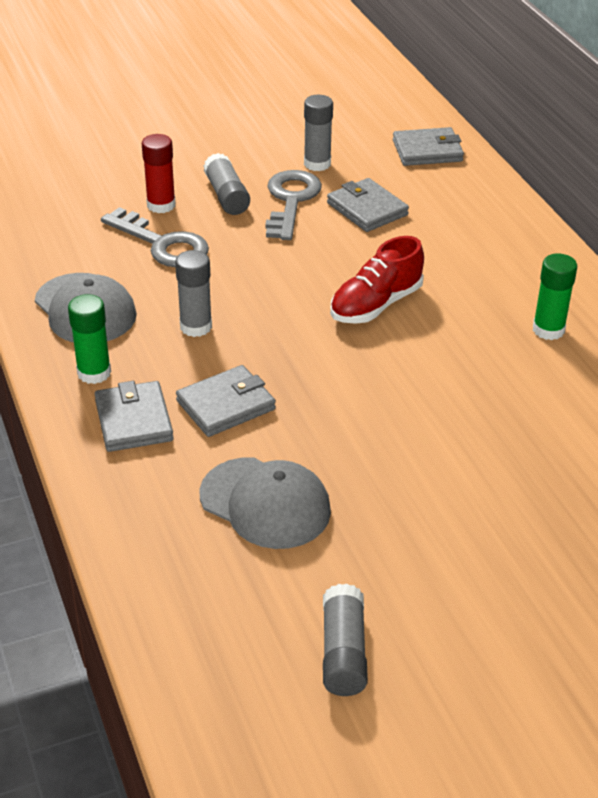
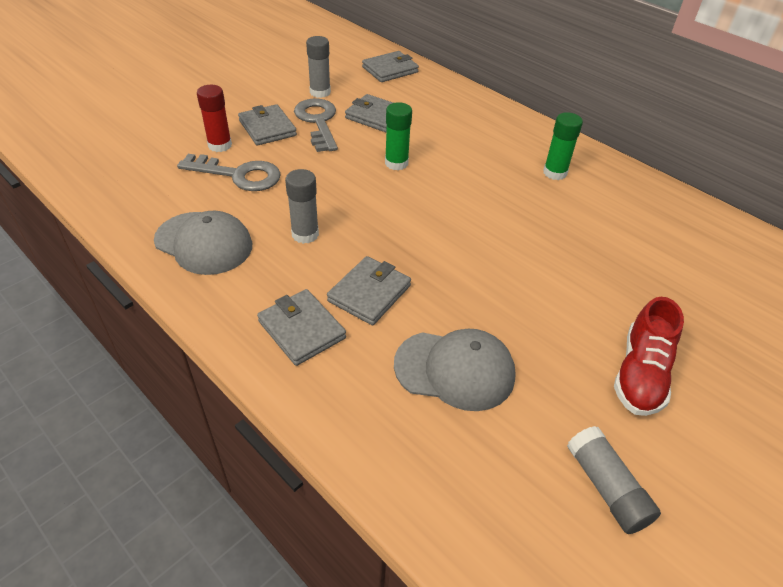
camera: 25 degrees left, 5 degrees up
green glue stick [68,294,111,384] -> green glue stick moved to [385,102,412,170]
grey glue stick [203,153,250,215] -> grey wallet [238,104,297,145]
red shoe [330,236,424,324] -> red shoe moved to [614,297,684,416]

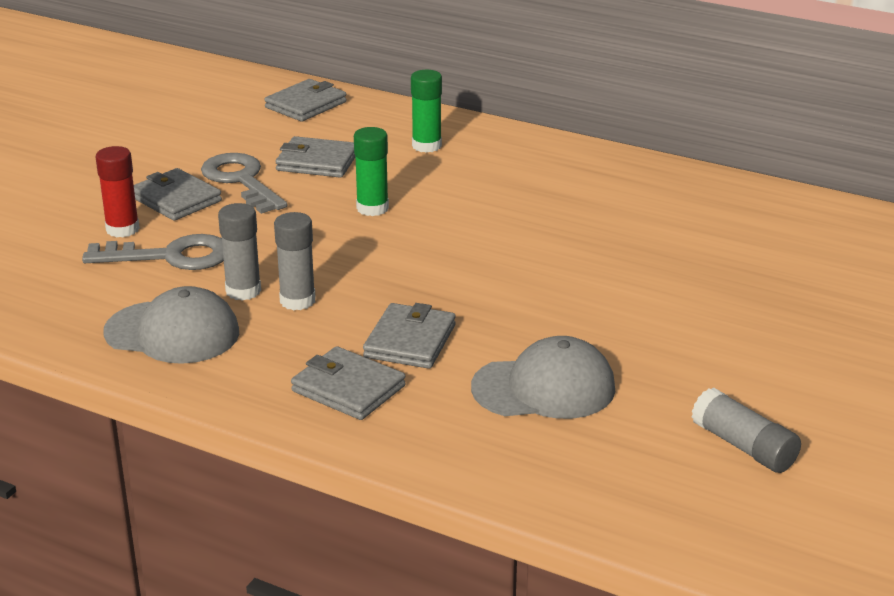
camera: 15 degrees left, 15 degrees down
grey glue stick [306,36,331,98] -> grey glue stick moved to [218,203,261,301]
green glue stick [543,112,583,180] -> green glue stick moved to [411,70,442,153]
red shoe [614,297,684,416] -> none

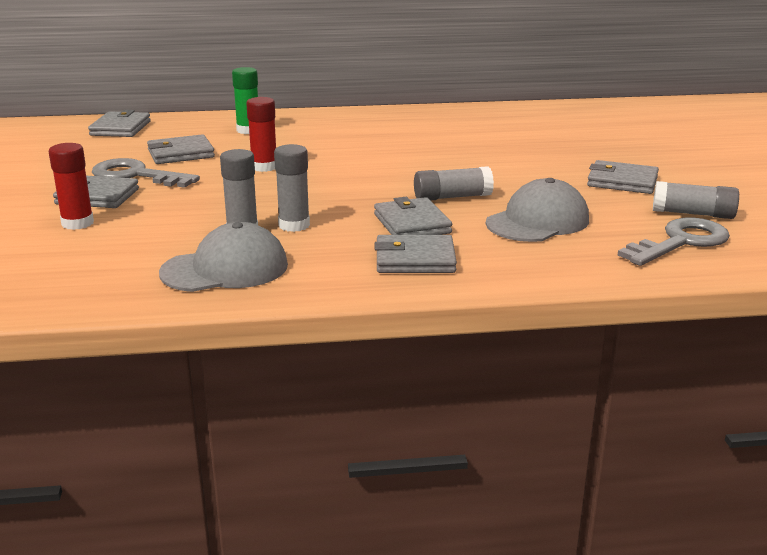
camera: 35 degrees left, 5 degrees down
grey key [82,234,224,270] -> grey key moved to [617,218,730,266]
green glue stick [354,127,389,216] -> red glue stick [246,97,276,172]
none -> grey glue stick [414,166,494,201]
none -> grey wallet [587,160,659,194]

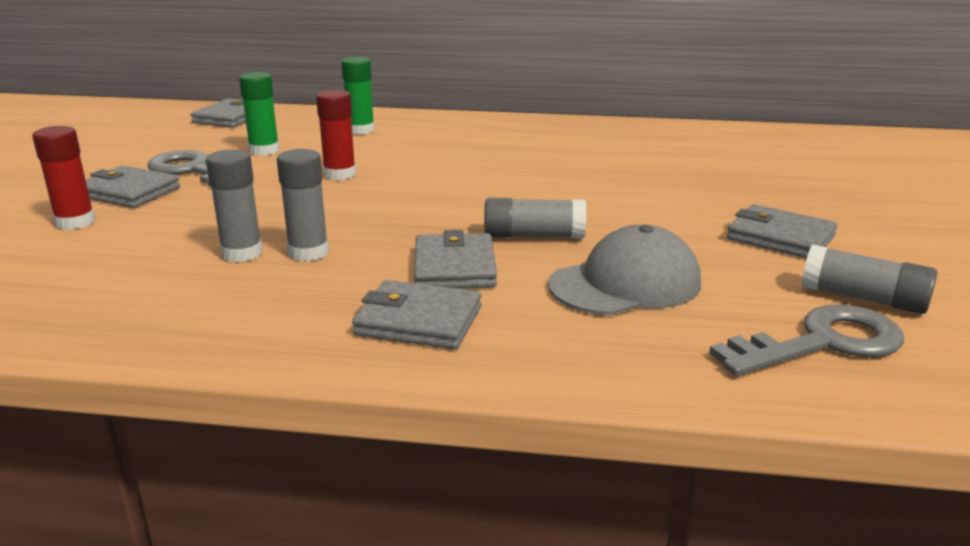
camera: 15 degrees right, 0 degrees up
grey wallet [147,134,215,164] -> green glue stick [239,72,279,156]
grey cap [159,222,288,292] -> none

